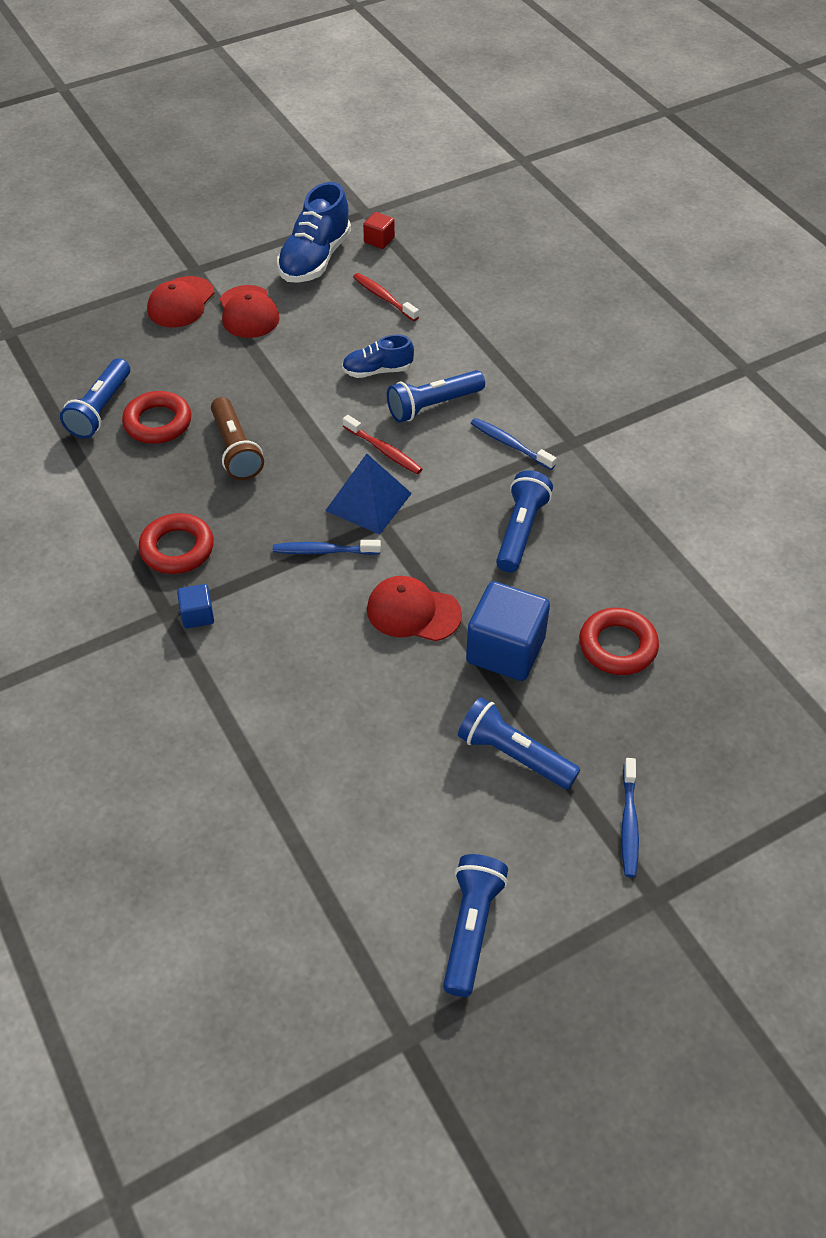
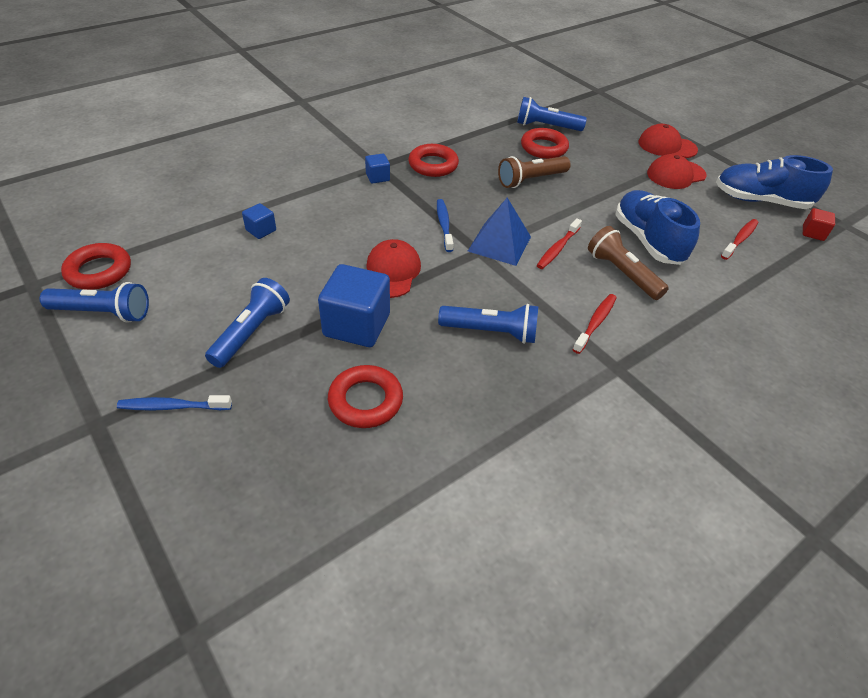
camera: 80 degrees right, 5 degrees down
blue shoe [342,335,414,378] -> blue shoe [615,190,700,265], size x1.72
blue flashlight [387,370,485,423] -> brown flashlight [588,226,669,300]
blue toothbrush [471,418,556,470] -> red toothbrush [572,294,617,354]
none -> red ring [61,243,131,290]
none -> blue cube [242,203,276,239]

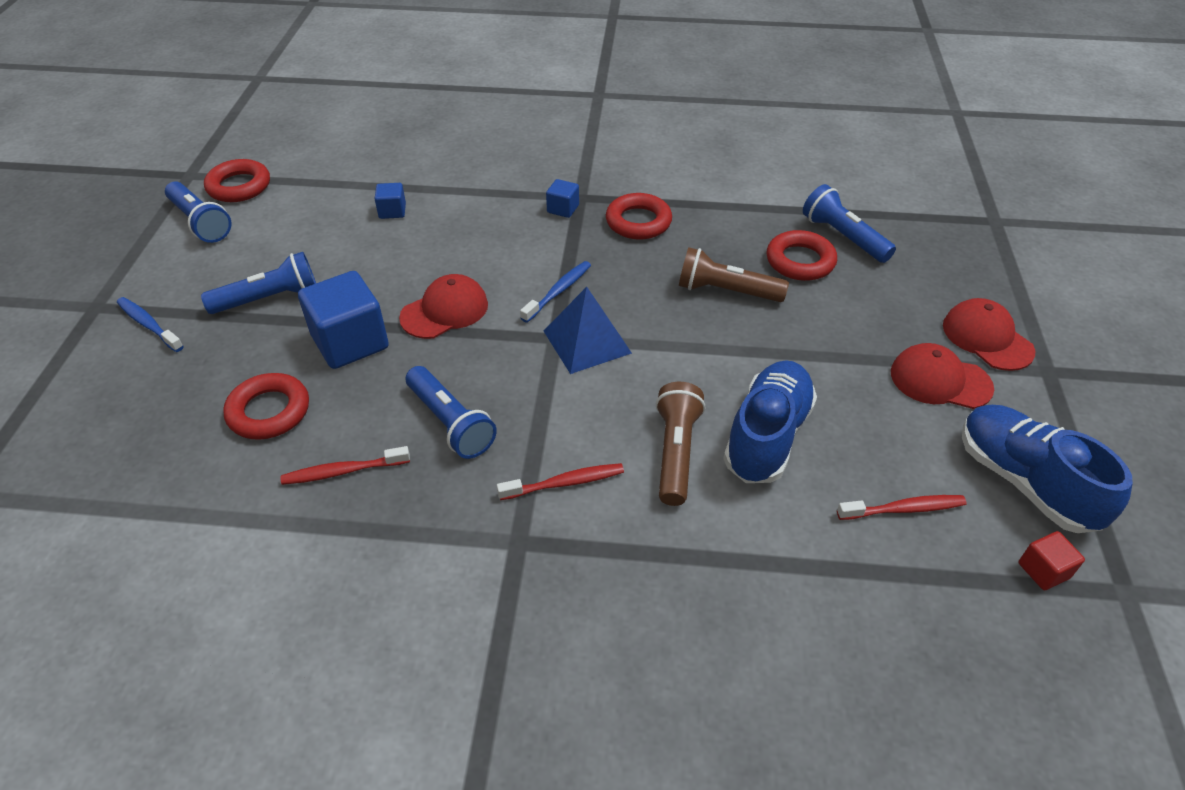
camera: 45 degrees right, 0 degrees up
red toothbrush [537,218,582,269] -> red toothbrush moved to [281,446,410,485]

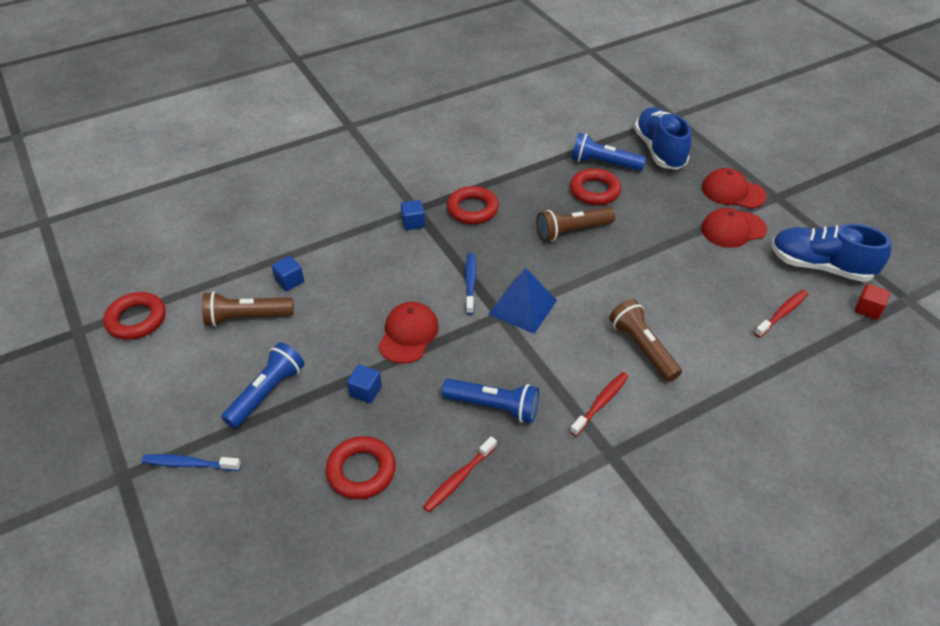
camera: 35 degrees left, 0 degrees up
blue flashlight [165,181,231,243] -> none
blue cube [298,271,389,369] -> blue cube [347,364,382,403], size x0.48
blue shoe [723,360,817,483] -> blue shoe moved to [634,107,691,170]
none -> brown flashlight [202,291,294,327]

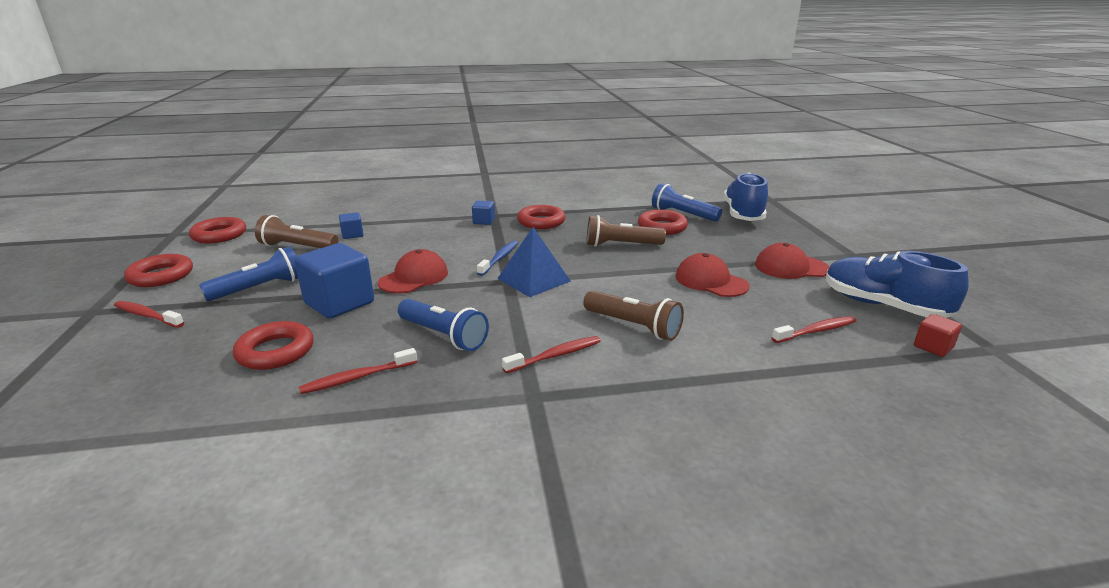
camera: 20 degrees right, 20 degrees down
blue toothbrush [141,454,241,471] -> red toothbrush [114,301,184,328]
blue cube [347,364,382,403] -> blue cube [294,243,374,319], size x2.06
brown flashlight [609,299,682,382] -> brown flashlight turned 135 degrees clockwise [583,291,684,341]
red cap [702,168,767,209] -> red cap moved to [676,253,750,297]
none -> red ring [124,254,193,287]

